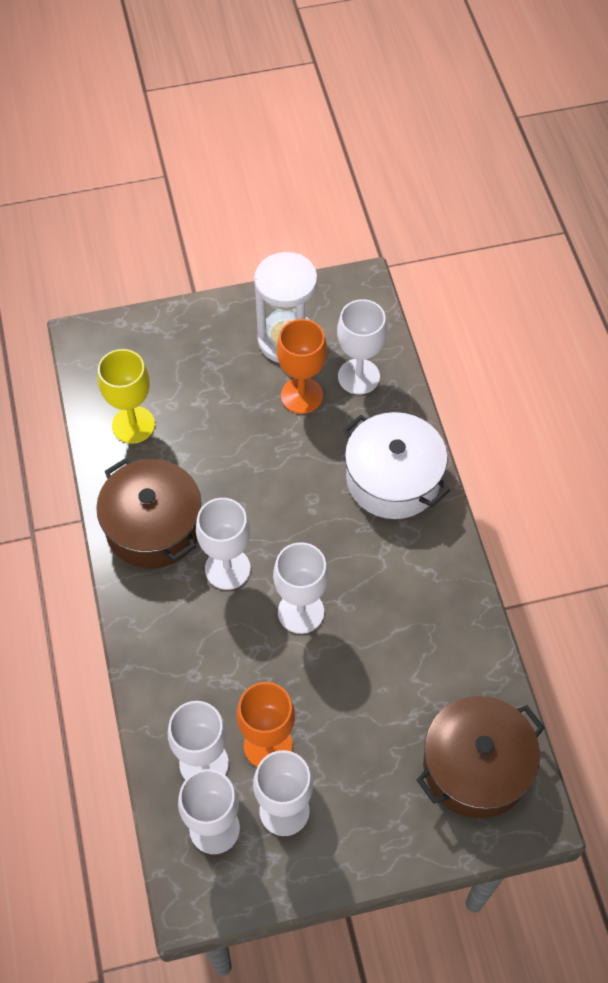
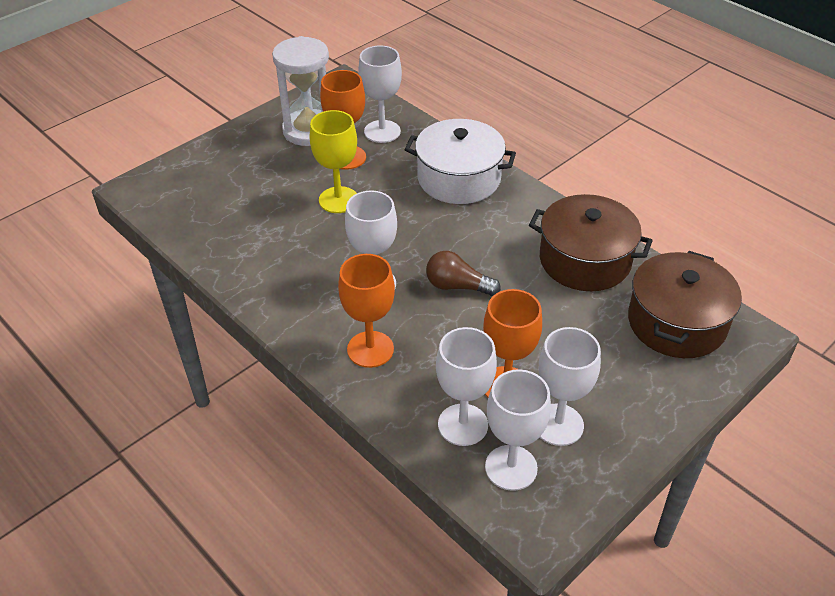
camera: 30 degrees left, 15 degrees down
brown pot [96,458,202,569] -> brown pot moved to [529,194,653,291]
yellow goblet [98,349,155,444] -> yellow goblet moved to [310,110,357,213]
white goblet [273,542,329,634] -> brown light bulb [426,251,501,296]
none -> orange goblet [338,254,395,368]

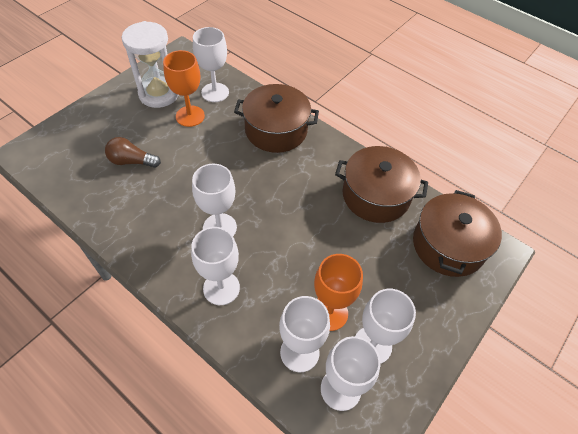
camera: 10 degrees left, 10 degrees up
yellow goblet [310,110,357,213] -> none
orange goblet [338,254,395,368] -> white goblet [191,227,240,305]
white pot [404,119,516,204] -> brown pot [234,84,319,153]
brown light bulb [426,251,501,296] -> brown light bulb moved to [105,137,161,168]

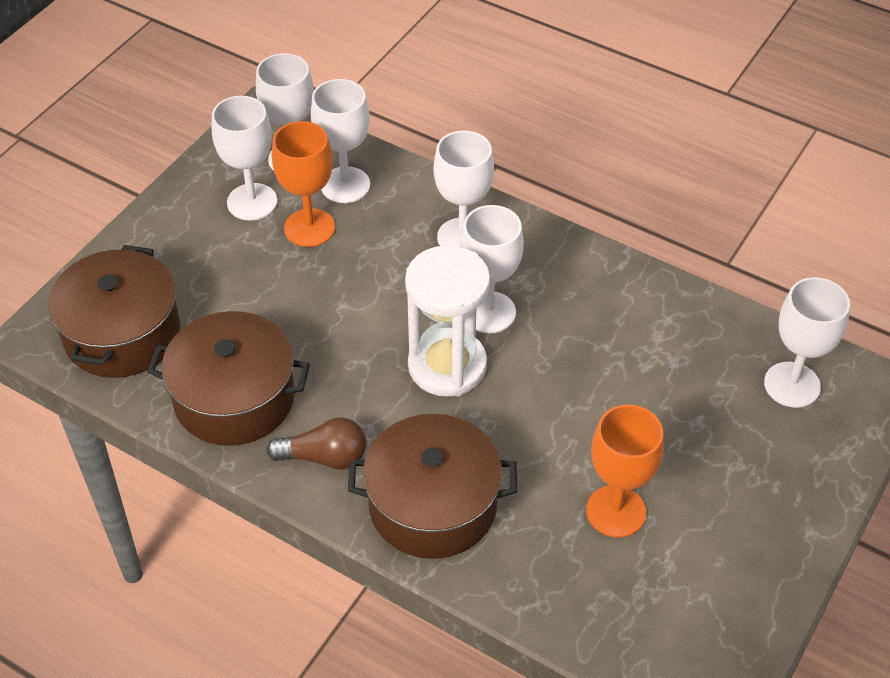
camera: 175 degrees right, 5 degrees down
brown light bulb [105,137,161,168] -> brown light bulb moved to [266,417,366,470]
white hourglass [122,21,178,108] -> white hourglass moved to [405,245,490,397]
white goblet [193,27,229,102] -> white goblet moved to [764,277,850,408]

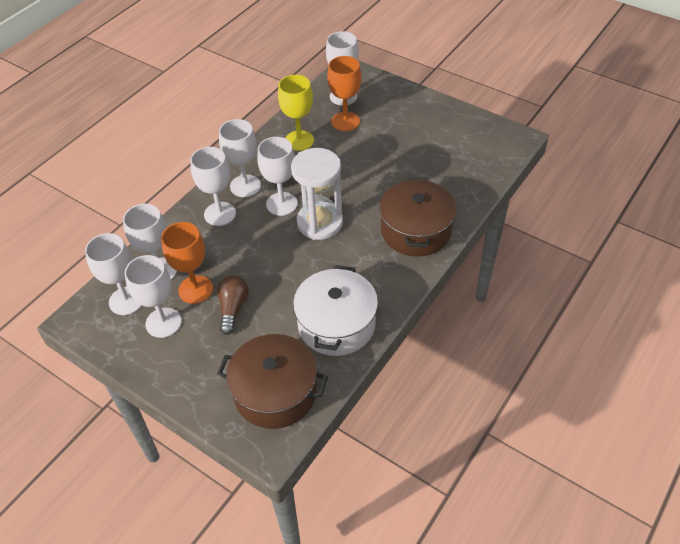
camera: 85 degrees left, 0 degrees up
brown pot [147,311,310,446] -> white pot [293,265,378,356]
brown light bulb [266,417,366,470] -> brown light bulb moved to [217,276,249,335]
orange goblet [586,404,664,538] -> orange goblet moved to [327,56,361,131]
none -> white goblet [219,119,261,197]
none -> yellow goblet [278,75,314,151]

